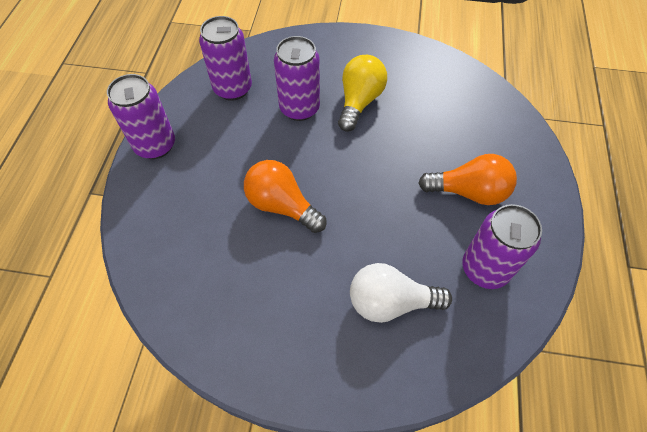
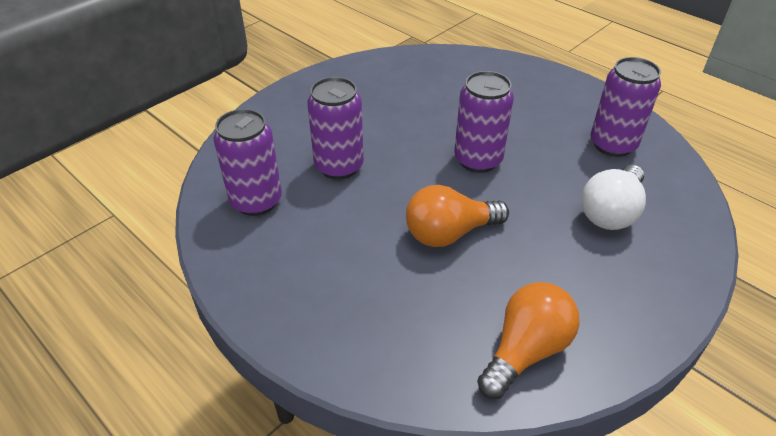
camera: 55 degrees left, 15 degrees down
purple can [107,74,175,159] -> purple can moved to [454,71,514,173]
yellow light bulb [338,55,387,132] -> none
orange light bulb [418,154,517,205] -> orange light bulb moved to [477,282,580,399]

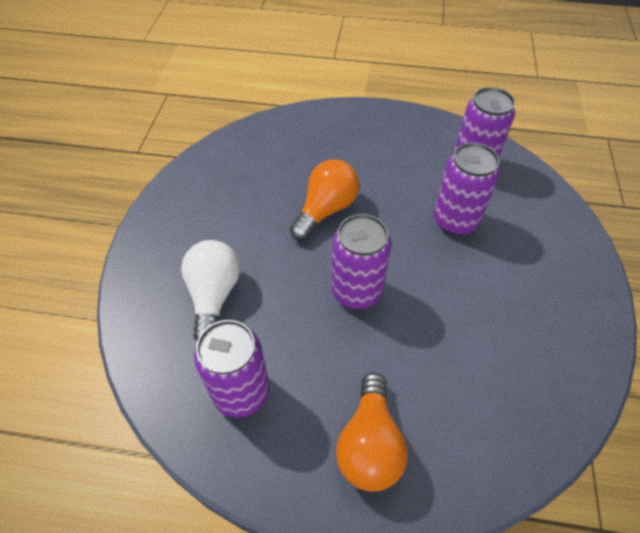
camera: 145 degrees right, 10 degrees up
orange light bulb [477,282,580,399] -> orange light bulb moved to [336,373,408,492]

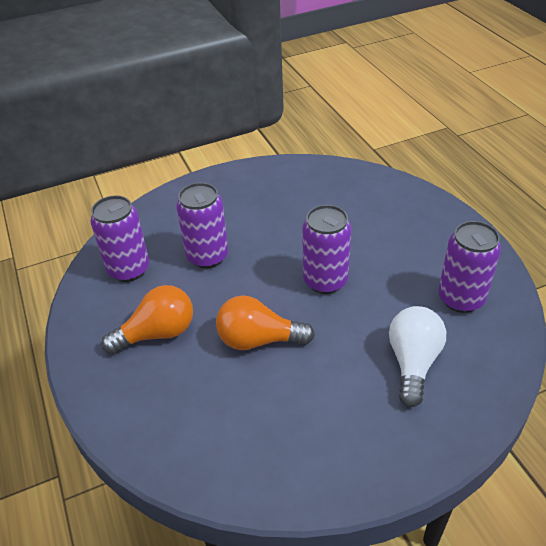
camera: 120 degrees left, 10 degrees down
white light bulb [181,240,240,341] -> white light bulb turned 135 degrees clockwise [389,306,446,407]
orange light bulb [336,373,408,492] -> orange light bulb moved to [102,285,193,354]

